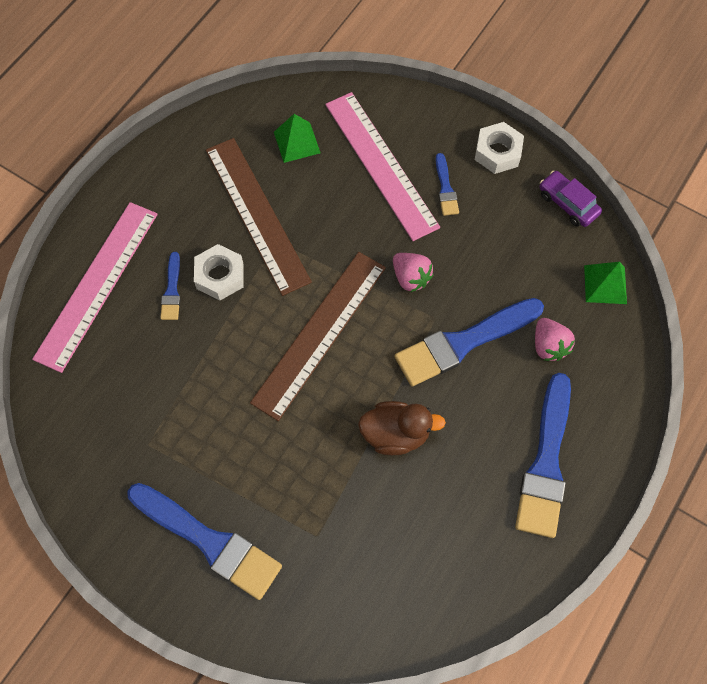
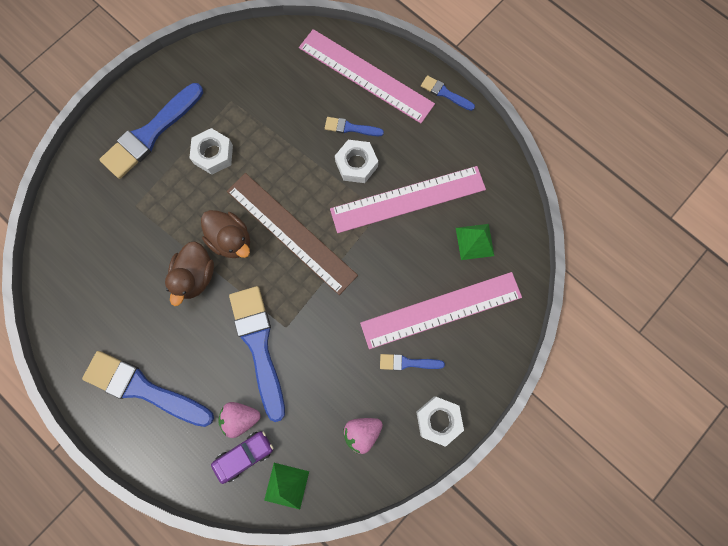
camera: 100 degrees right, 10 degrees up
brown ruler [206,138,312,296] -> pink ruler [330,166,486,233]
pink strawberry [393,253,434,292] -> pink strawberry moved to [343,418,383,454]
purple car [539,170,602,227] -> purple car moved to [211,431,273,484]
none -> white nut [190,128,233,175]
none -> brown duck [201,210,250,258]
none -> blue brush [421,75,475,111]

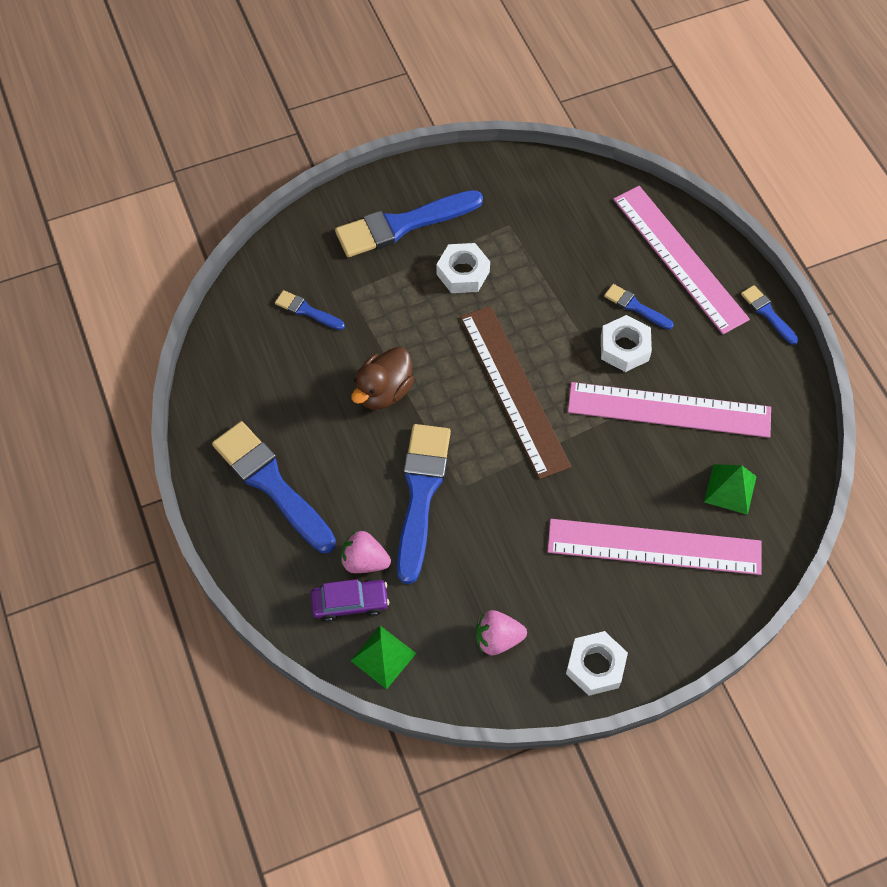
camera: 25 degrees right, 15 degrees down
brown duck [201,210,250,258] -> none
blue brush [380,354,445,371] -> blue brush moved to [275,290,345,330]

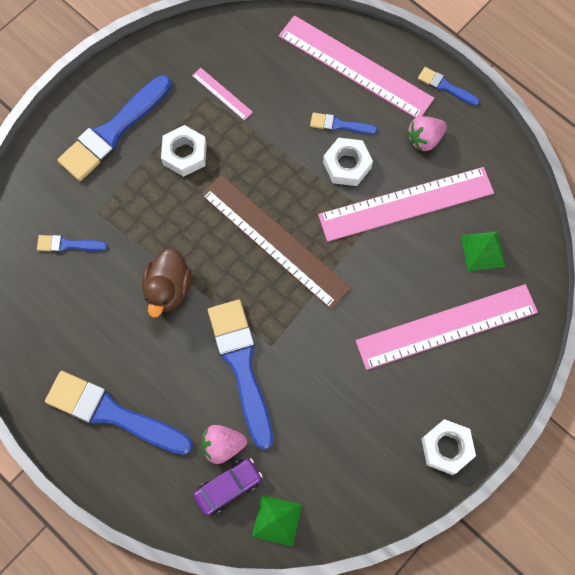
camera: 25 degrees left, 10 degrees up
pink strawberry [476,610,527,655] -> pink strawberry moved to [407,116,447,151]
none -> pink ruler [192,68,253,121]

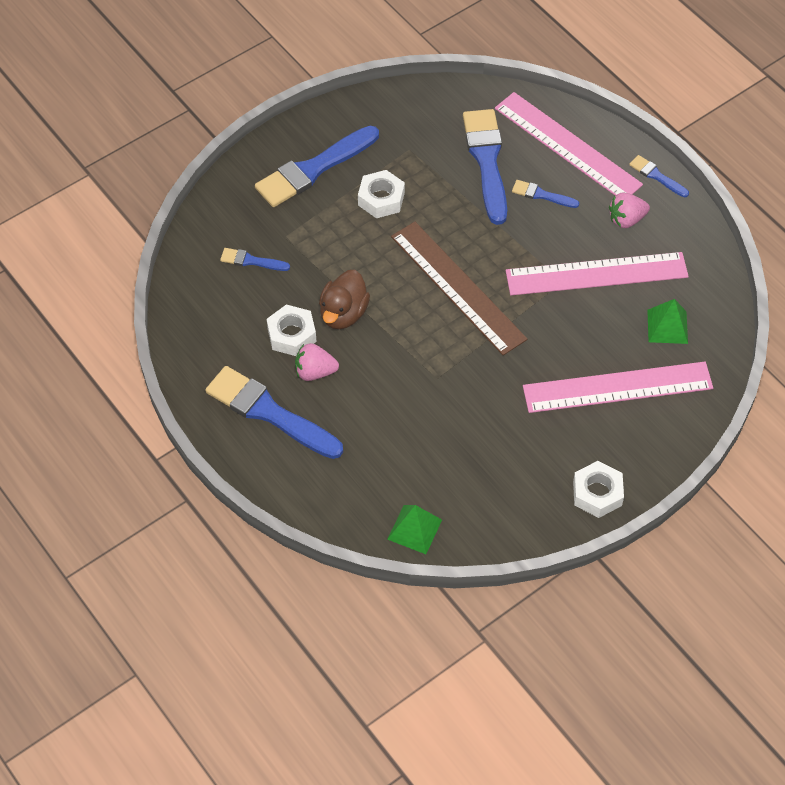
camera: 10 degrees right, 15 degrees down
pink ruler [192,68,253,121] -> none
purple car [193,458,263,516] -> none
pink strawberry [202,425,247,464] -> pink strawberry moved to [295,343,339,381]
blue brush [208,300,273,450] -> blue brush moved to [463,109,507,225]
white nut [323,138,373,186] -> white nut moved to [267,304,316,356]

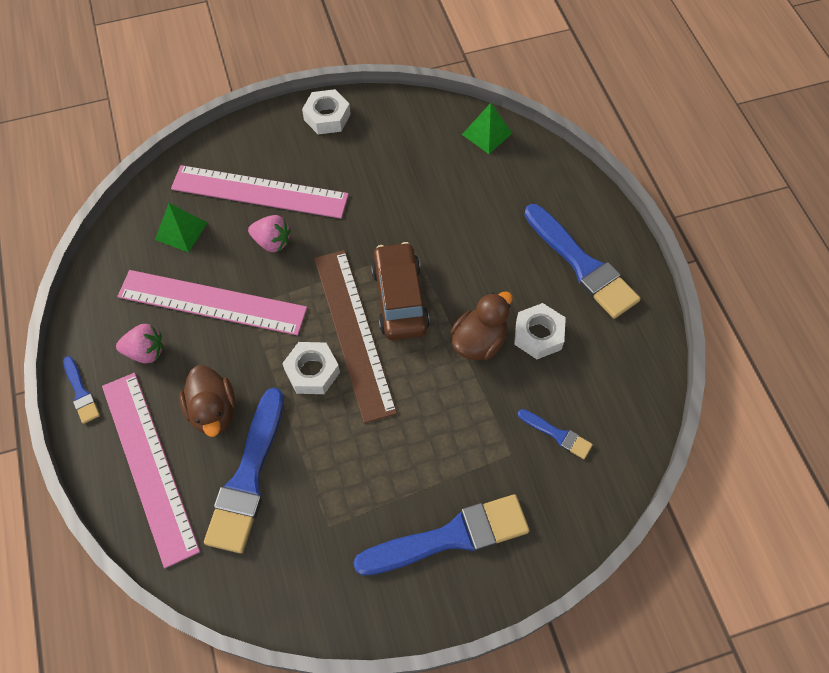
camera: 160 degrees left, 5 degrees up
pink strawberry [295,343,339,381] -> pink strawberry moved to [248,215,291,252]
white nut [358,170,405,218] -> white nut moved to [282,342,340,394]
blue brush [512,180,579,208] -> brown duck [179,365,235,437]
none -> brown car [371,242,430,340]

